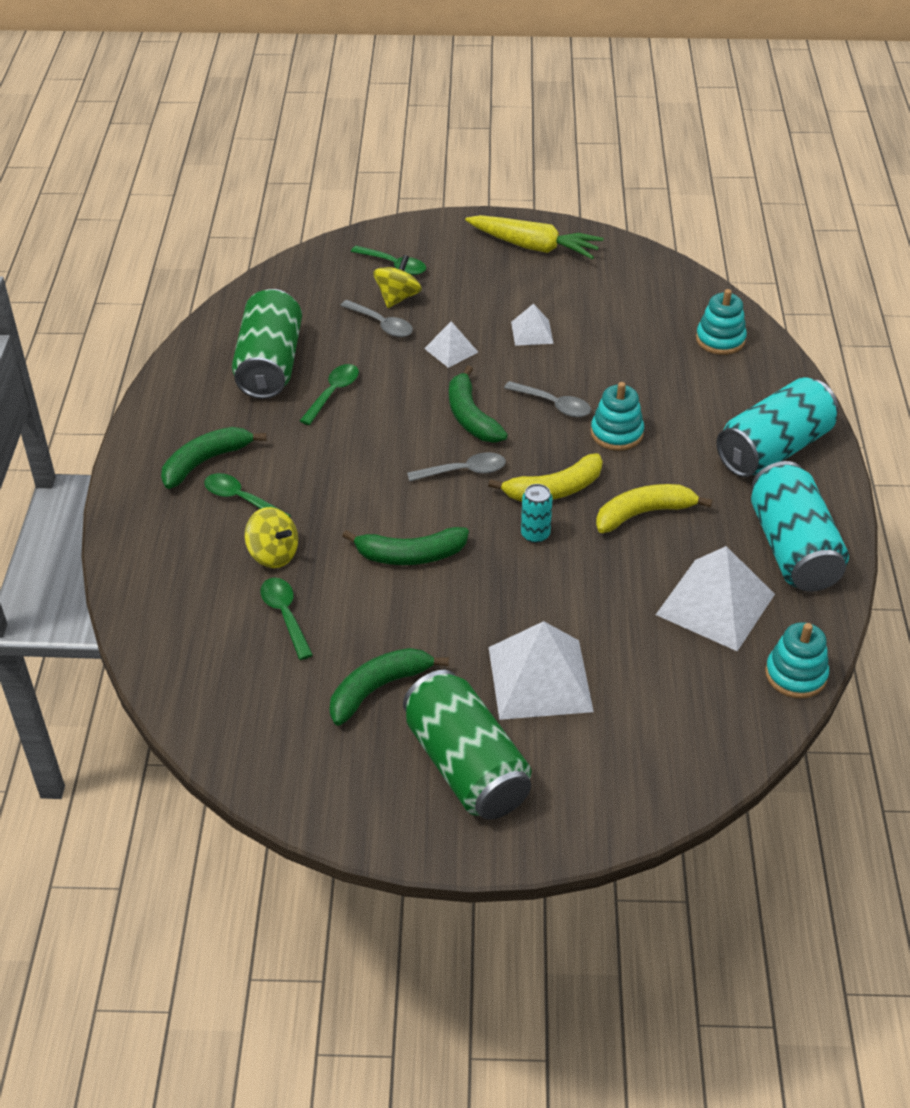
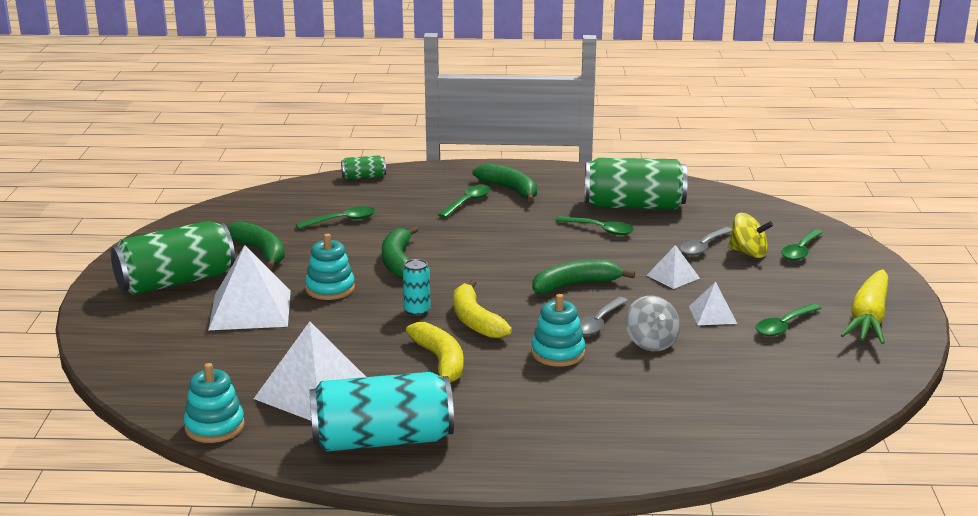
camera: 90 degrees right, 20 degrees down
yellow spinning top [245,507,298,568] -> none
grey spoon [407,452,506,482] -> none
turquoise stacking toy [696,289,747,355] -> turquoise stacking toy moved to [305,234,355,300]
turquoise can [716,377,838,477] -> none
none -> green can [341,156,386,179]
none -> grey spinning top [625,296,680,351]
none -> green spoon [756,303,821,336]

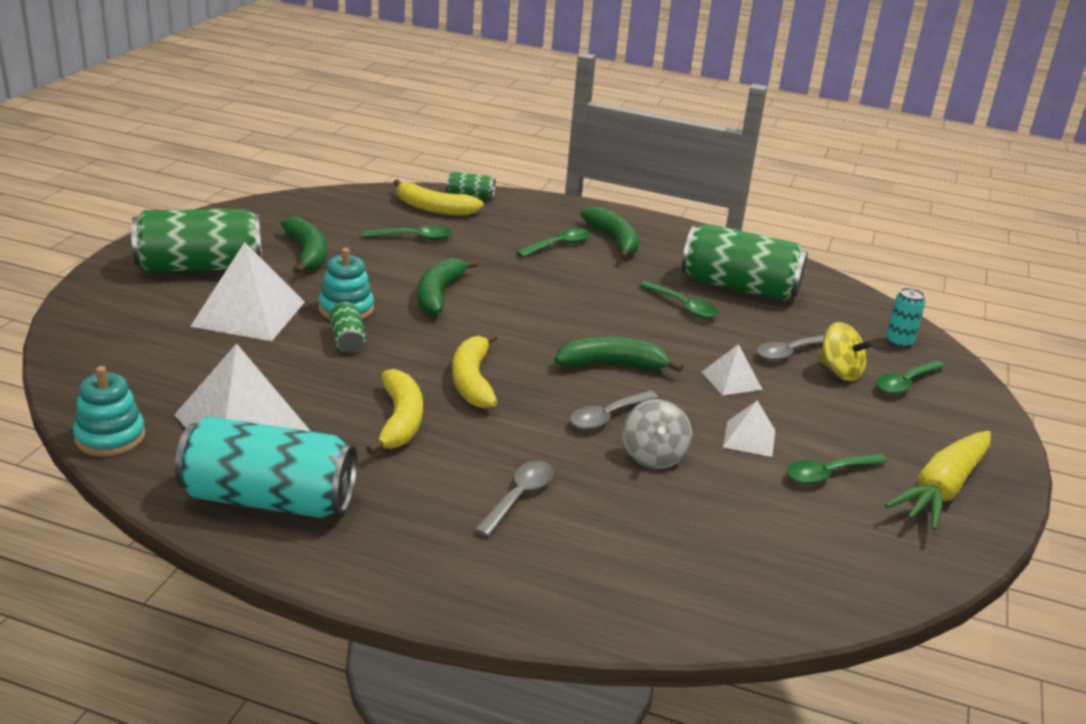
camera: 15 degrees right, 5 degrees up
turquoise can [403,259,431,316] -> turquoise can moved to [886,288,925,348]
turquoise stacking toy [531,294,585,367] -> none
none -> green can [330,302,366,353]
none -> yellow banana [393,179,484,216]
none -> grey spoon [474,461,554,537]

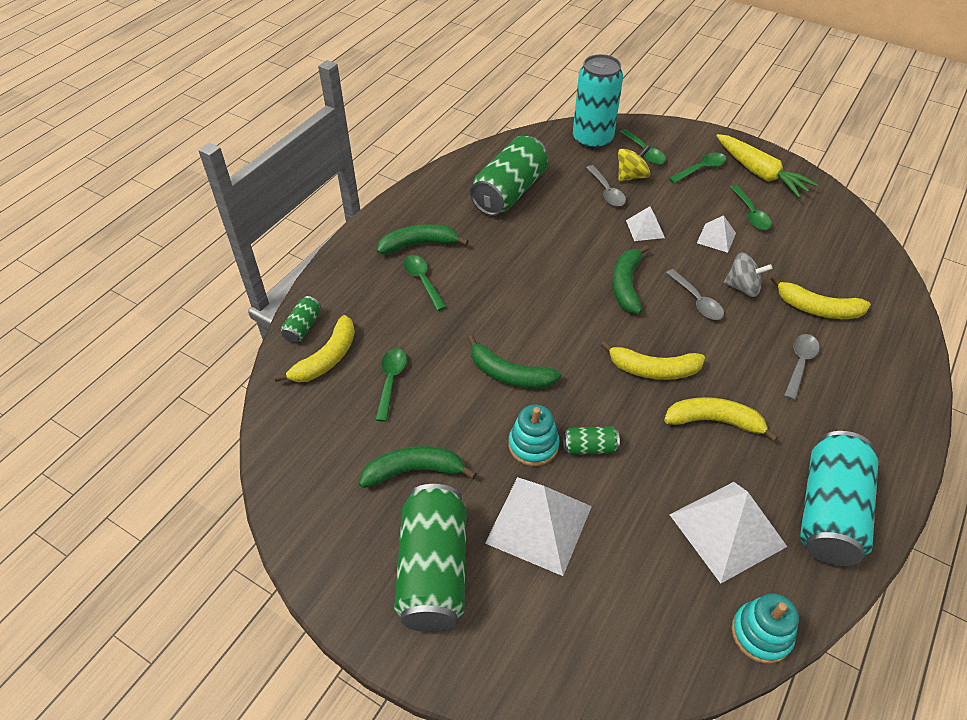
camera: 75 degrees left, 20 degrees up
grey spoon [474,461,554,537] -> grey spoon turned 75 degrees clockwise [784,334,820,400]
green spoon [639,281,719,318] -> green spoon moved to [669,153,726,183]
turquoise can [886,288,925,348] -> turquoise can [573,54,623,150], size x2.20
none -> yellow banana [770,275,871,319]

